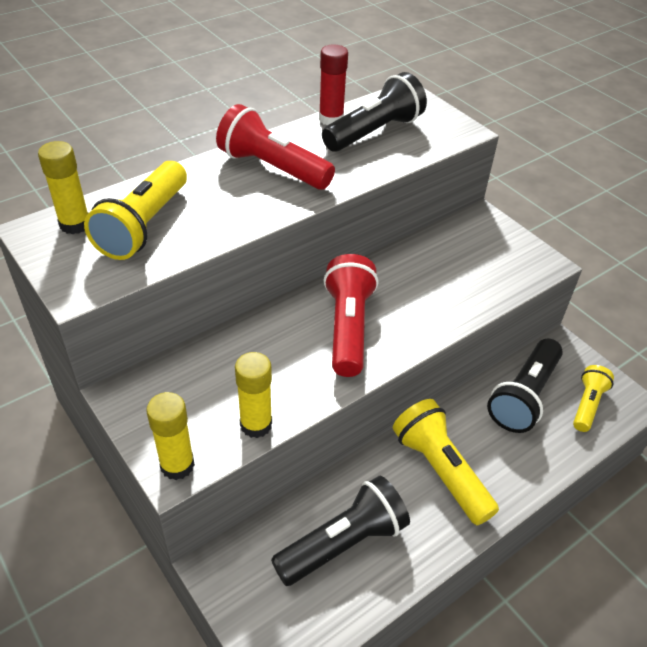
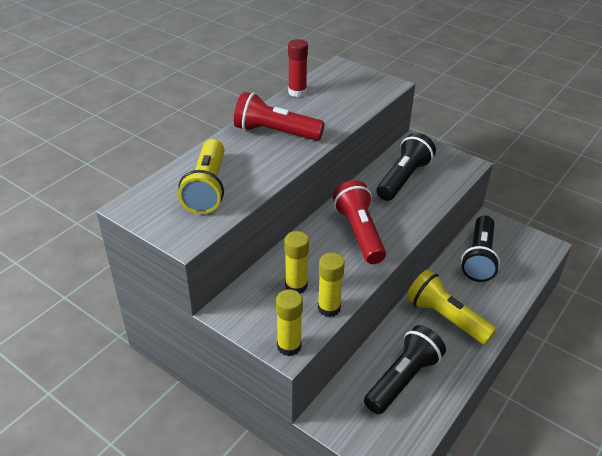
camera: 15 degrees left, 5 degrees down
yellow glue stick [38,141,88,234] -> yellow glue stick moved to [285,231,309,294]
black flashlight [322,72,427,152] -> black flashlight moved to [377,133,436,201]
yellow flashlight [573,365,614,432] -> none

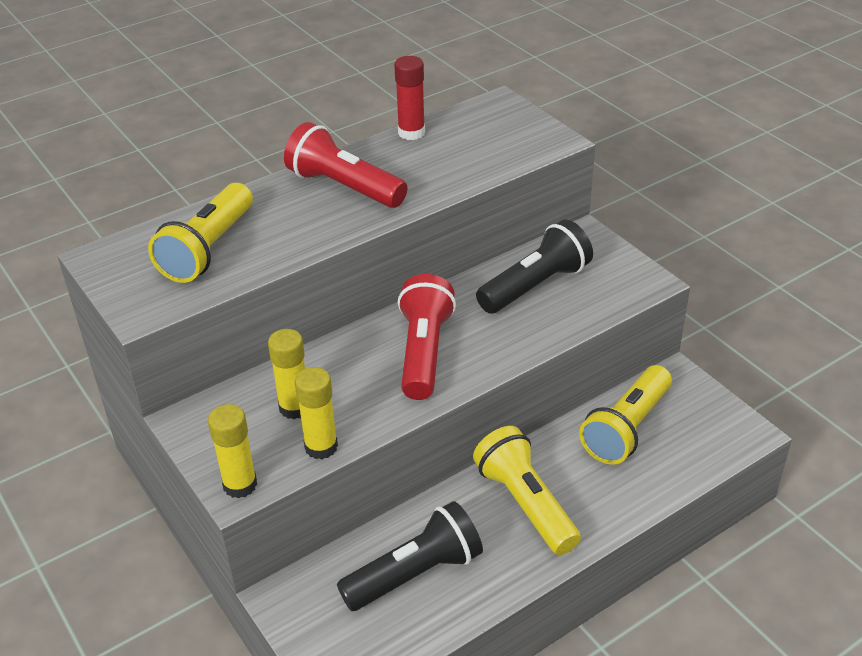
camera: 20 degrees right, 0 degrees up
black flashlight [461,216,500,282] -> yellow flashlight [579,365,672,465]

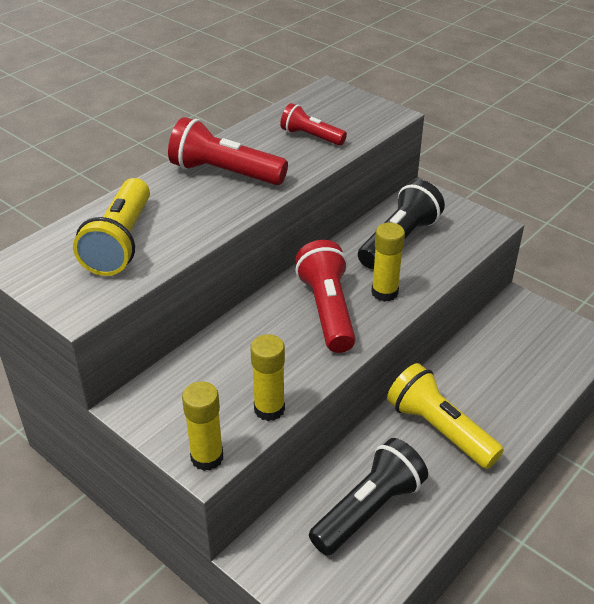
camera: 15 degrees left, 0 degrees up
yellow glue stick [268,329,305,419] -> yellow glue stick moved to [371,223,405,302]
red glue stick [394,56,425,140] -> none
yellow flashlight [579,365,672,465] -> none
none -> red flashlight [280,103,347,146]

